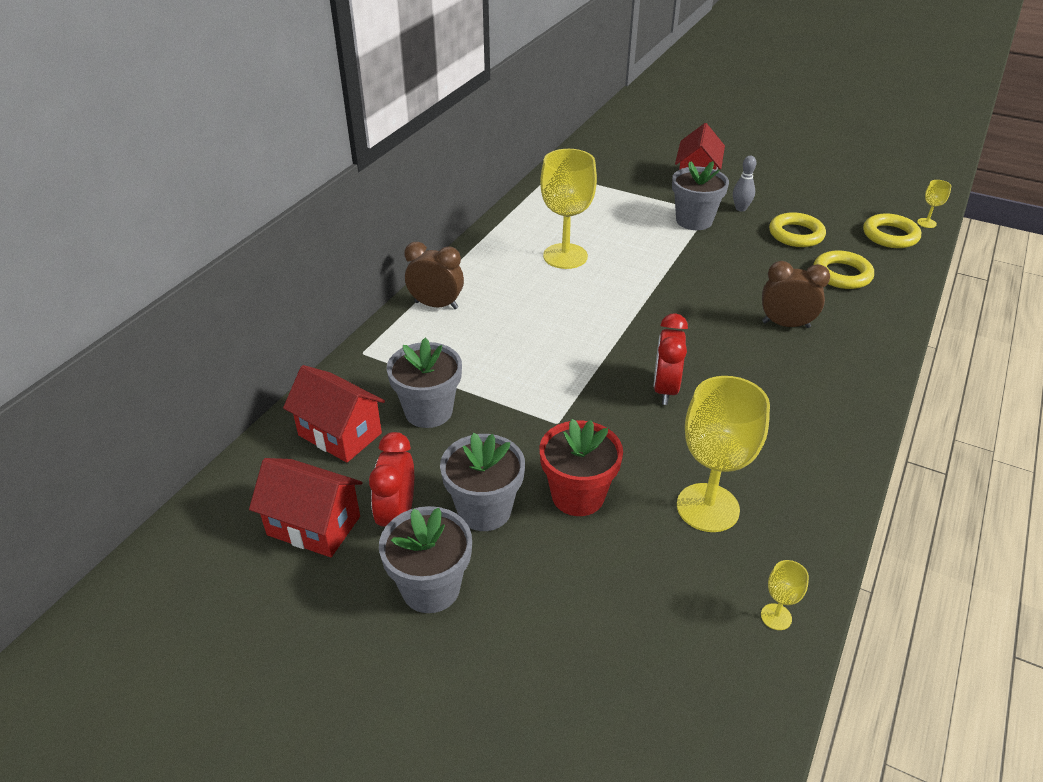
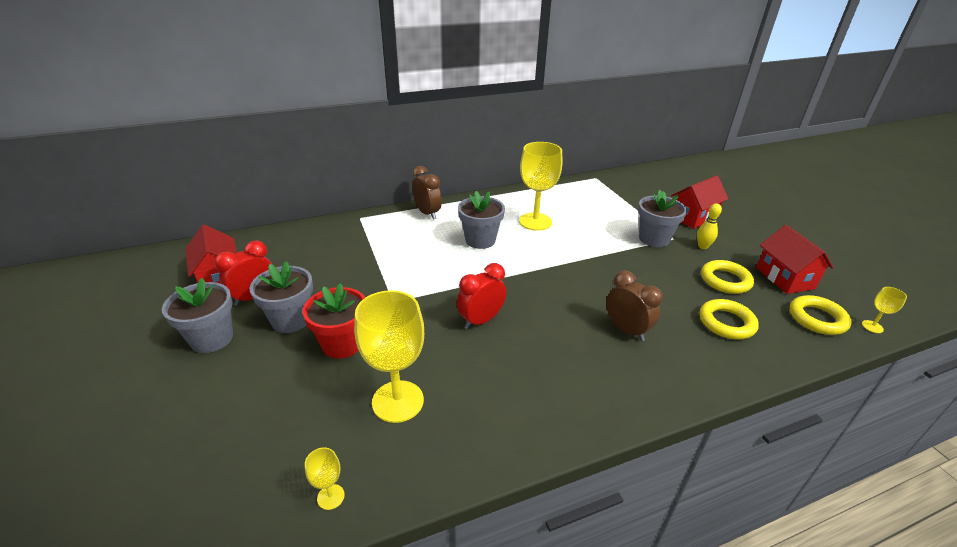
camera: 40 degrees right, 5 degrees down
red house [283,365,385,463] -> red house moved to [756,225,834,294]
grey flower pot [387,337,462,428] -> grey flower pot moved to [458,191,505,249]
grey bowling pin [733,156,756,212] -> yellow bowling pin [697,203,722,249]

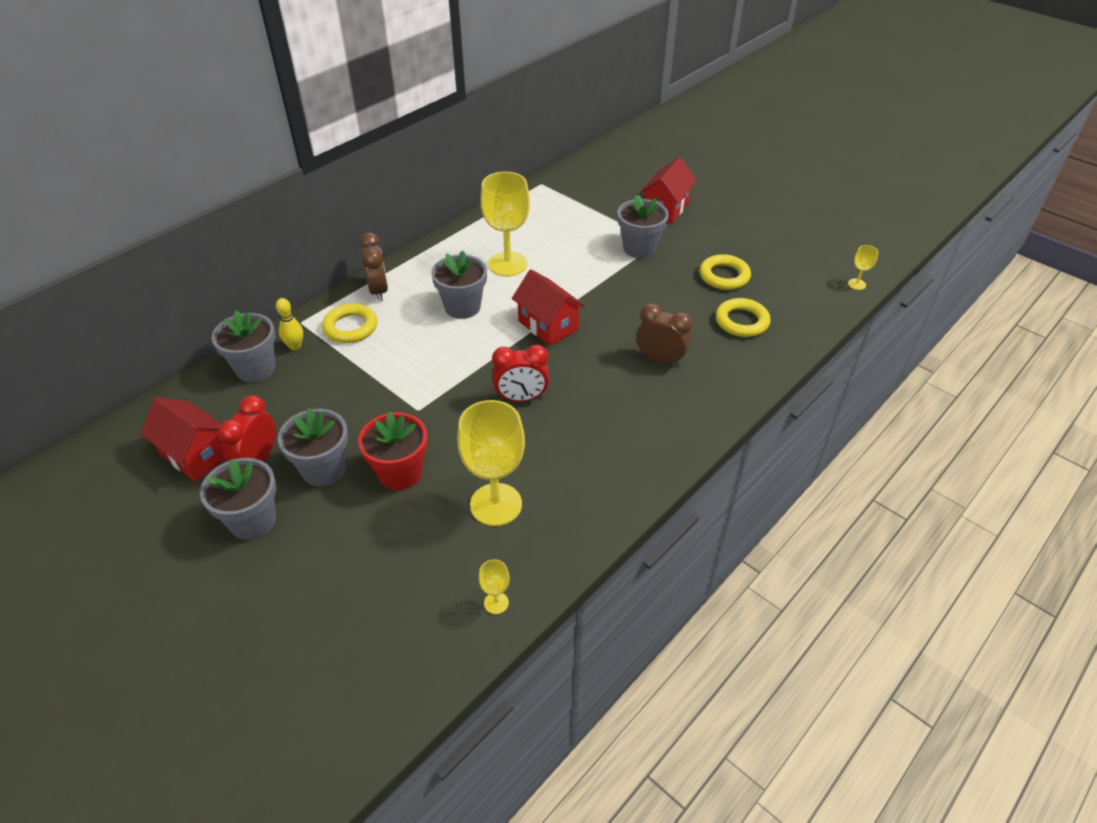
camera: 25 degrees left, 10 degrees up
brown clock [412,166,442,220] -> brown clock turned 45 degrees clockwise [359,232,388,302]
red clock [457,263,506,329] -> red clock turned 120 degrees counterclockwise [492,345,549,402]
yellow bowling pin [697,203,722,249] -> yellow bowling pin moved to [276,298,303,350]
red house [756,225,834,294] -> red house moved to [512,269,585,346]
yellow ring [790,295,851,335] -> yellow ring moved to [322,303,377,343]
none -> grey flower pot [211,310,275,382]

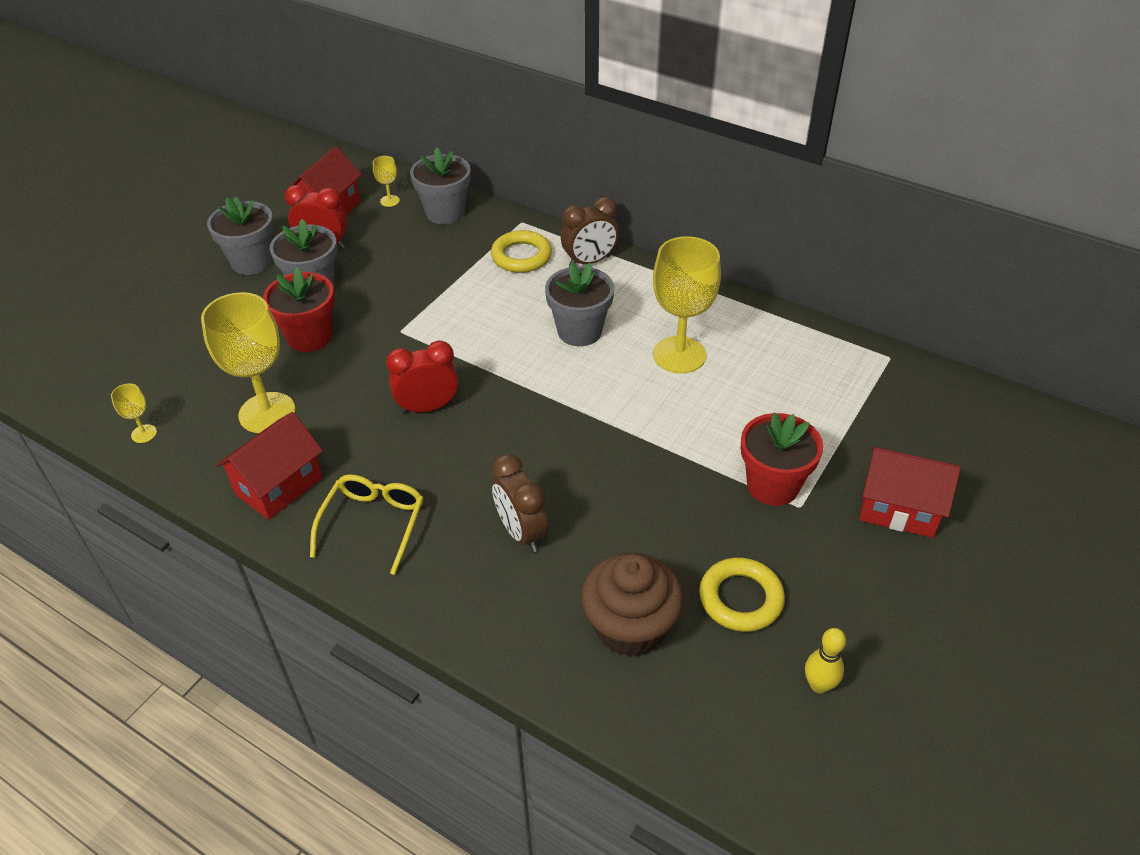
camera: 80 degrees right, 0 degrees up
yellow bowling pin [276,298,303,350] -> yellow bowling pin moved to [805,628,846,693]
red clock [492,345,549,402] -> red clock turned 90 degrees clockwise [386,341,458,414]
red house [512,269,585,346] -> red house moved to [216,412,323,520]
grey flower pot [617,195,669,258] -> red flower pot [741,413,823,506]
brown clock [636,304,693,366] -> brown clock turned 135 degrees clockwise [492,454,548,552]
yellow ring [716,298,770,337] -> brown cupcake [581,553,684,657]
yellow goblet [848,245,878,290] -> yellow goblet moved to [373,156,400,207]
none -> yellow glasses [310,474,423,575]

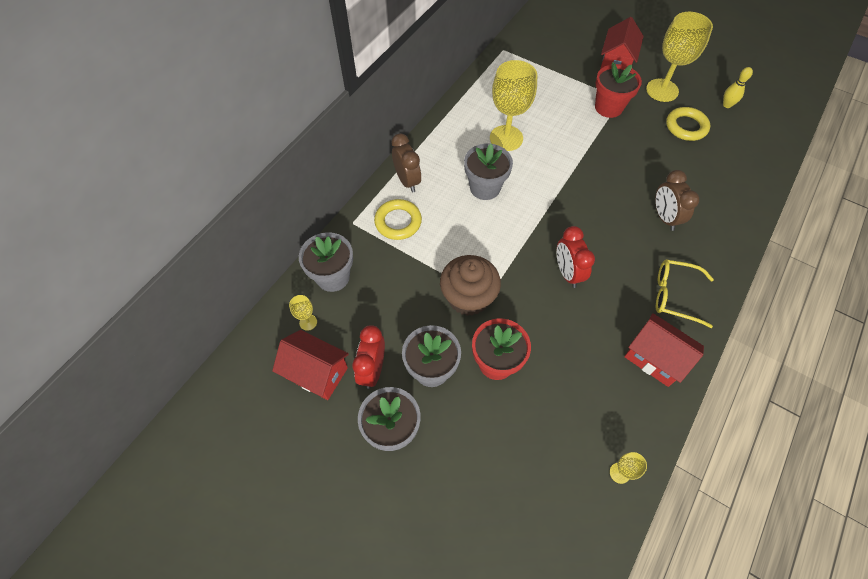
camera: 90 degrees left, 15 degrees up
yellow goblet [201,292,296,433] -> yellow goblet moved to [646,12,713,102]
brown clock [492,454,548,552] -> brown clock turned 105 degrees clockwise [655,170,699,231]
brown cupcake [581,553,684,657] -> brown cupcake moved to [440,255,501,316]

